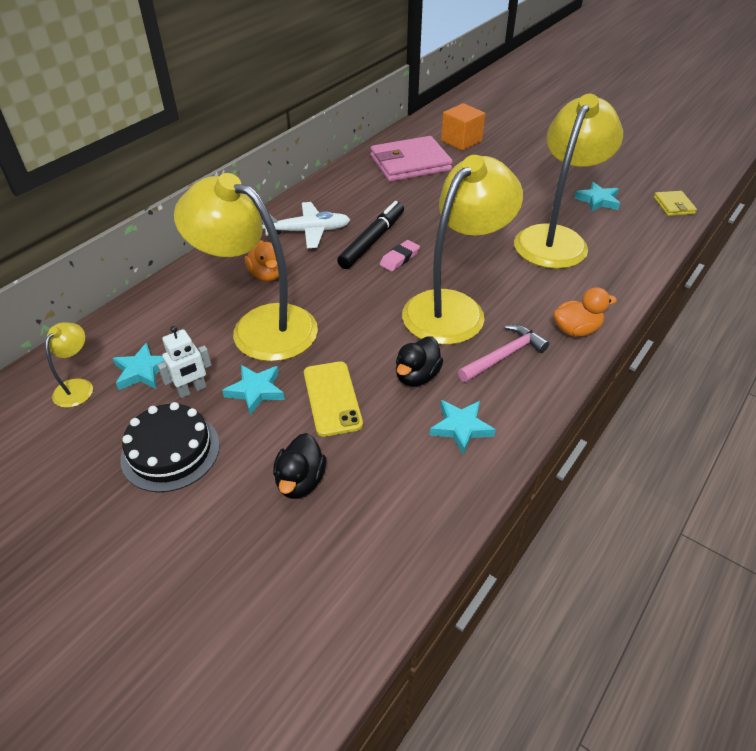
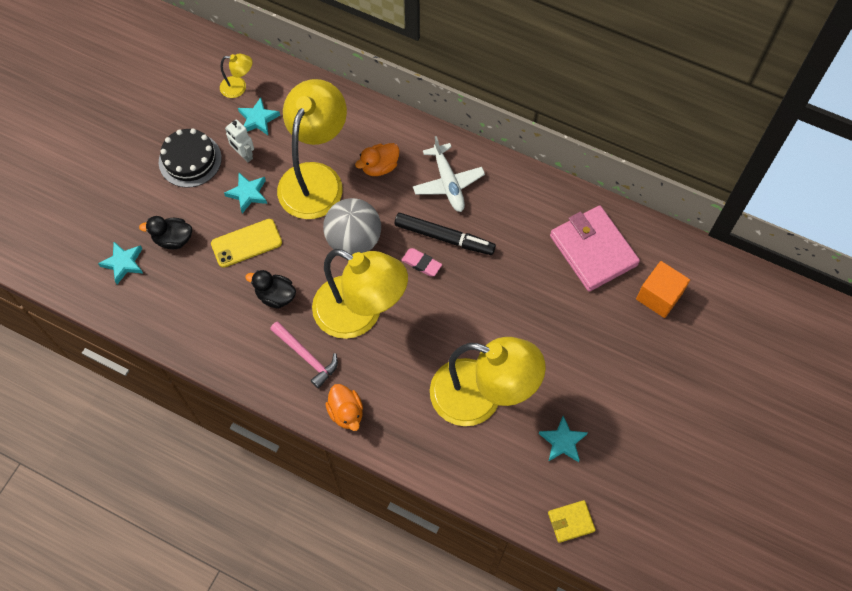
camera: 80 degrees right, 20 degrees up
turquoise star [430,400,496,455] -> turquoise star moved to [98,242,144,284]
none -> grey ball [323,198,381,255]

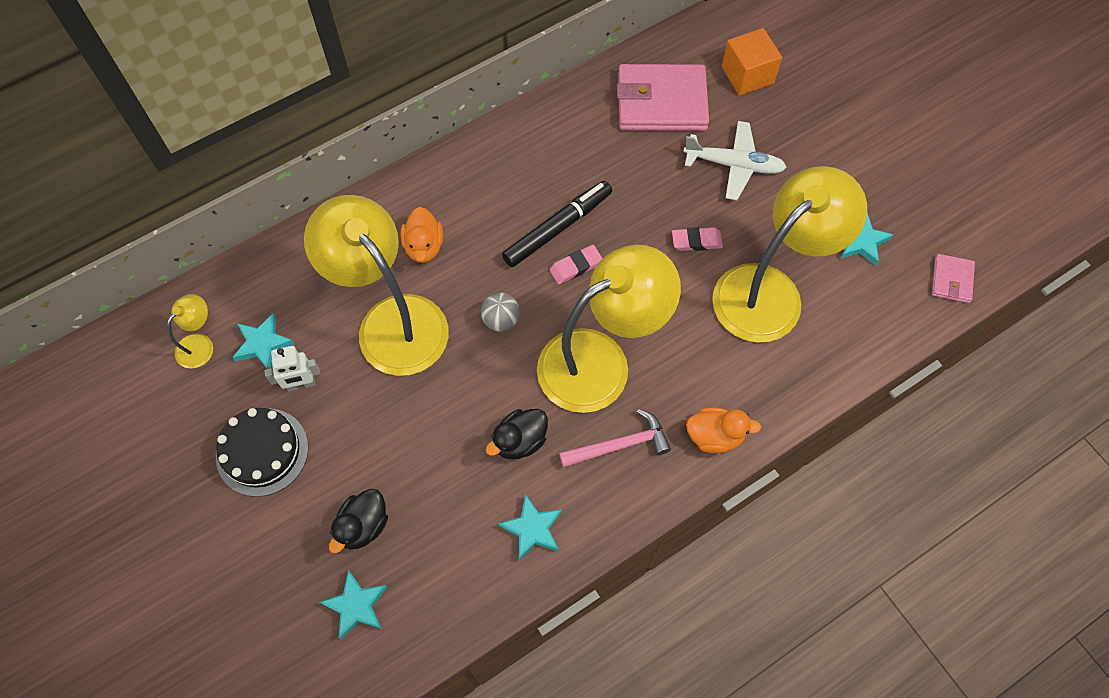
camera: 60 degrees left, 0 degrees up
yellow phone [211,219,282,268] -> none
turquoise star [224,173,267,213] -> turquoise star moved to [499,494,562,560]
grey ball [323,198,381,255] -> grey ball [481,293,520,332], size x0.51
white plane [413,136,485,212] -> white plane moved to [683,121,787,200]
yellow wallet [548,500,596,543] -> pink wallet [932,254,975,303]
none -> pink eraser [672,227,723,251]

